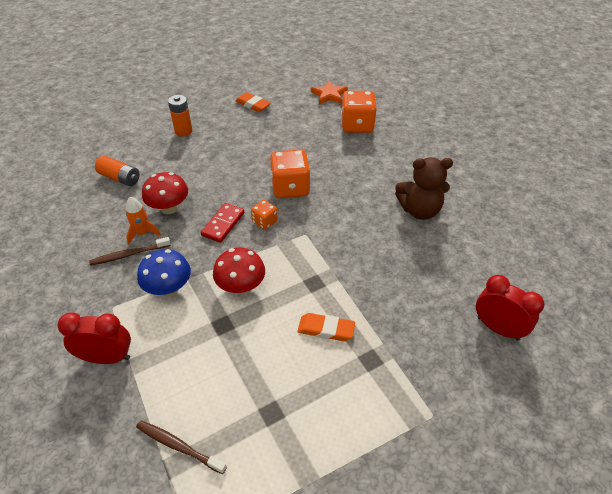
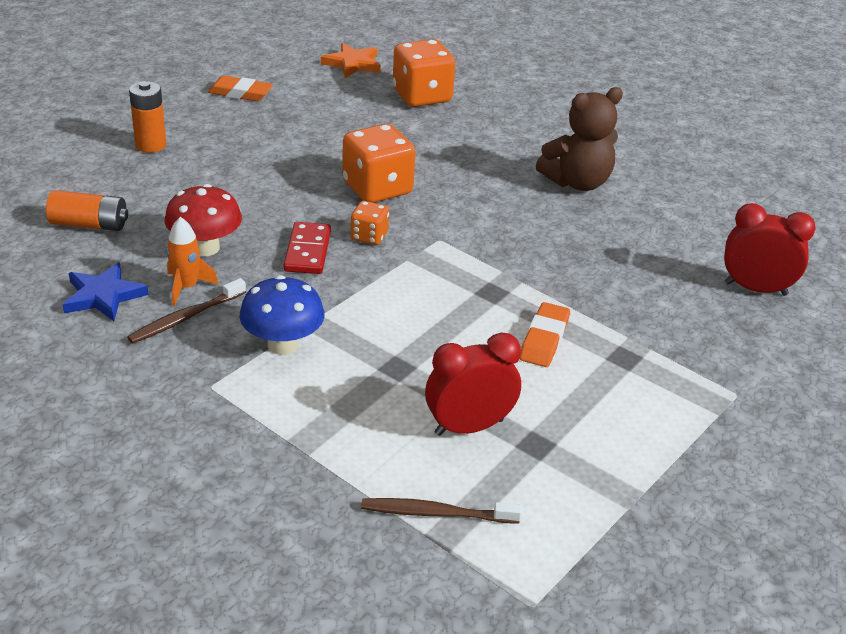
camera: 25 degrees left, 10 degrees down
red clock [57,312,131,364] -> red clock moved to [425,332,521,436]
red mushroom [213,248,265,295] -> none
orange eraser [297,313,355,341] -> orange eraser turned 60 degrees counterclockwise [519,302,570,367]
none -> blue star [62,262,149,321]

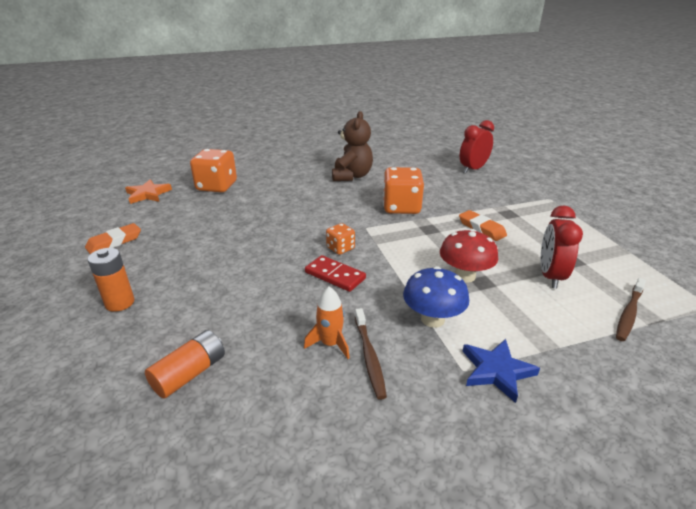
camera: 55 degrees left, 5 degrees down
blue star [62,262,149,321] -> blue star moved to [462,339,540,403]
red mushroom [165,184,242,256] -> red mushroom moved to [440,229,498,283]
orange dice [342,124,416,203] -> orange dice moved to [383,167,424,214]

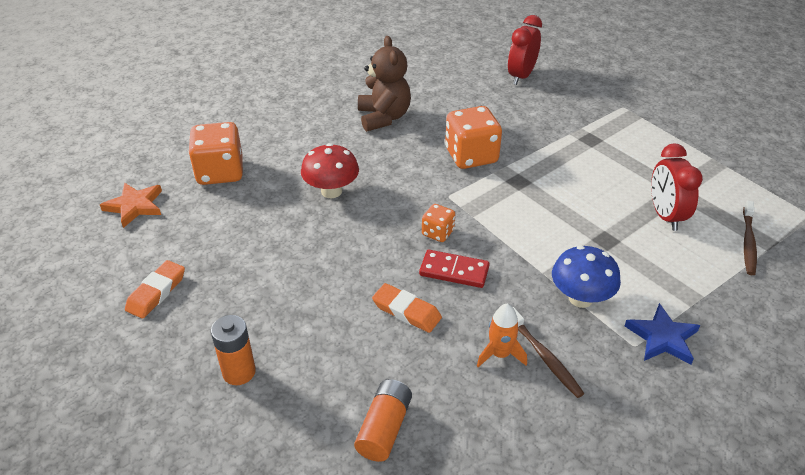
camera: 20 degrees left, 10 degrees up
red mushroom [440,229,498,283] -> red mushroom moved to [301,143,359,198]
orange eraser [459,210,507,241] -> orange eraser moved to [372,283,442,333]

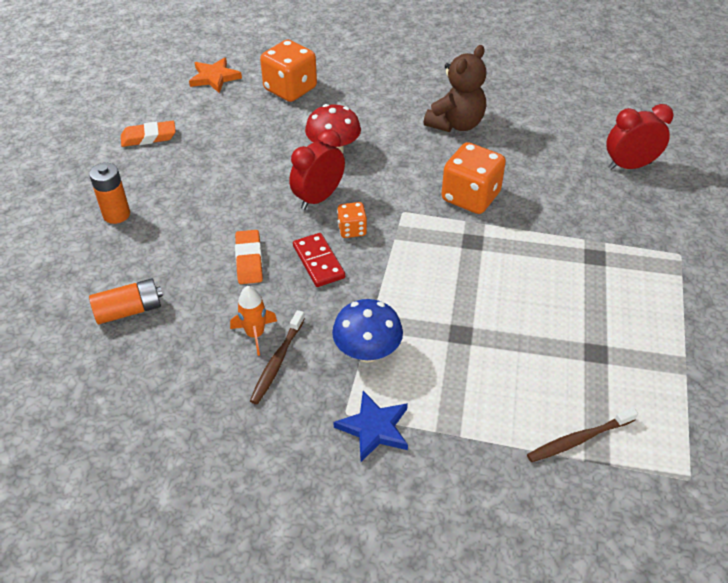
camera: 50 degrees right, 5 degrees up
red clock [651,143,703,231] -> red clock moved to [289,129,345,210]

